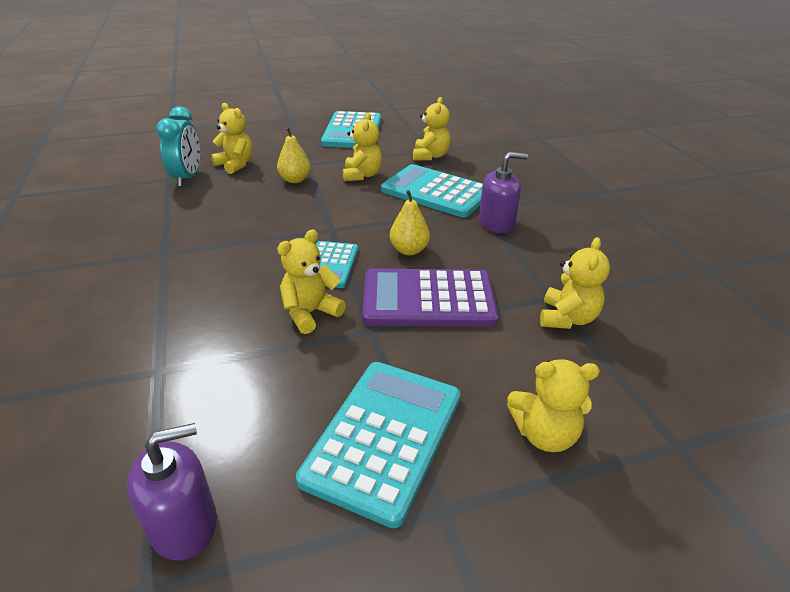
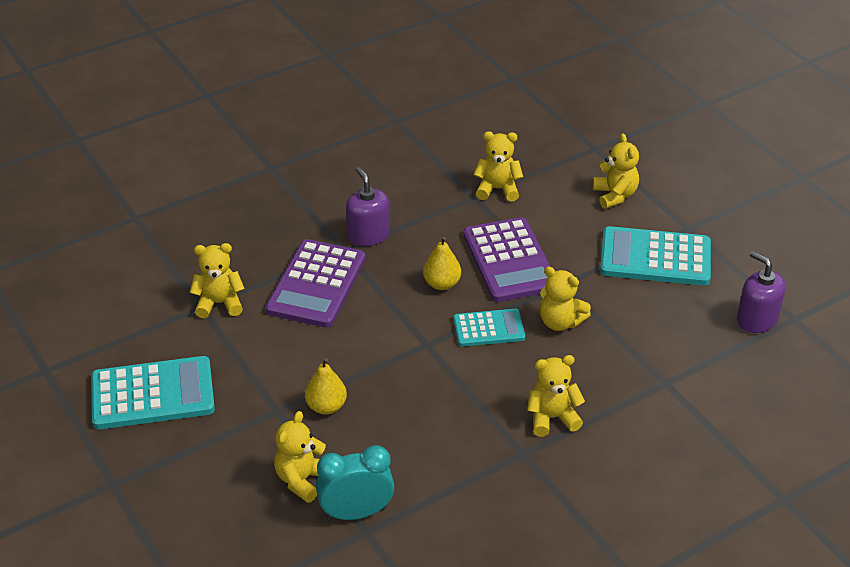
camera: 105 degrees left, 5 degrees up
yellow teddy bear [343,113,382,181] -> yellow teddy bear moved to [527,355,585,437]
turquoise calculator [381,164,483,217] -> purple calculator [265,239,365,328]

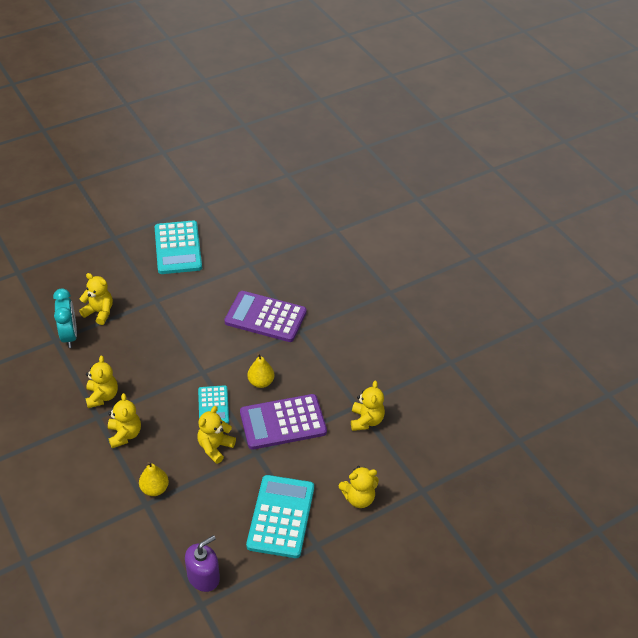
camera: 90 degrees right, 5 degrees up
yellow teddy bear [190,243,245,318] -> yellow teddy bear moved to [85,356,118,408]
yellow pear [305,358,347,415] -> yellow pear moved to [139,462,169,496]
purple soap dispenser [346,167,390,246] -> none

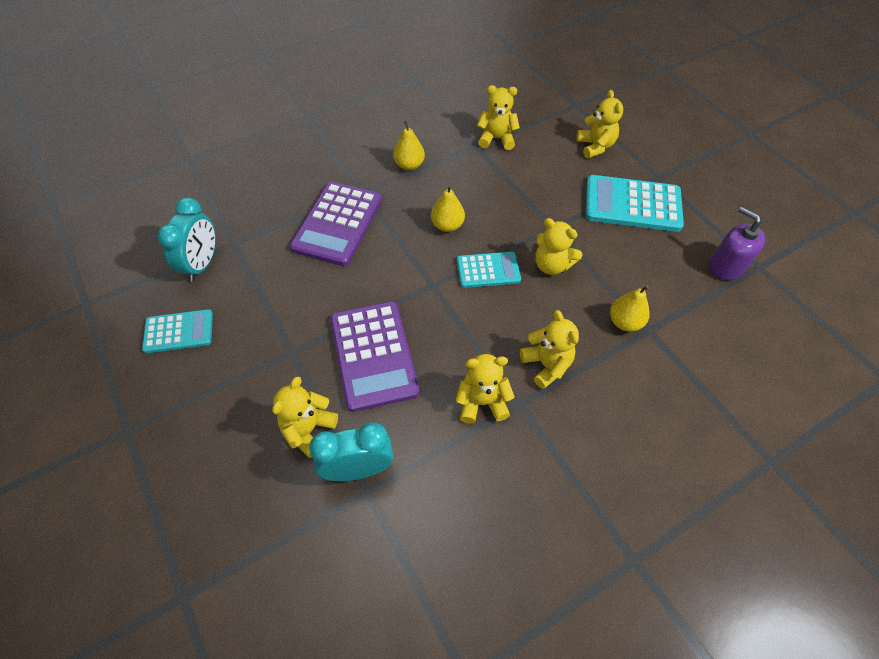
camera: 90 degrees left, 10 degrees up
yellow teddy bear [108,393,141,448] -> yellow teddy bear turned 75 degrees clockwise [520,310,579,389]
turquoise calculator [155,221,202,274] -> turquoise calculator [142,309,213,353], size x0.59
purple calculator [240,394,327,450] -> purple calculator moved to [330,301,419,412]
none -> turquoise clock [158,197,216,281]
none -> yellow pear [393,121,425,170]

